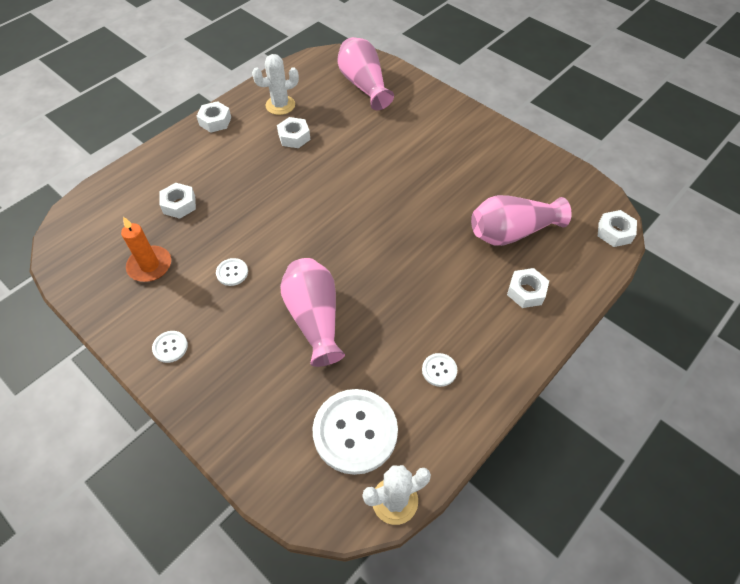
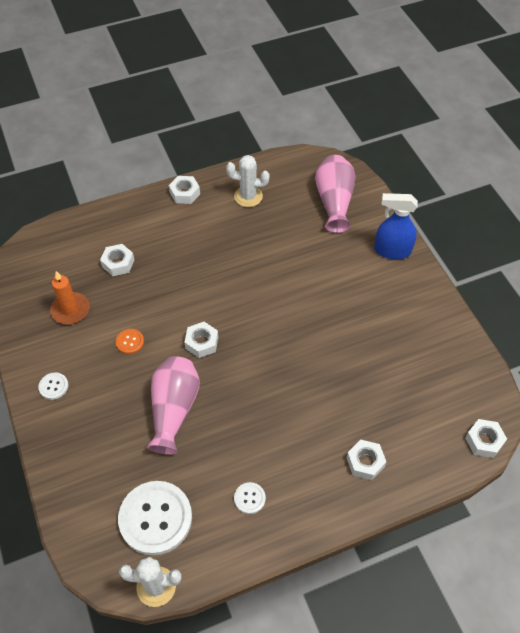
camera: 25 degrees right, 0 degrees up
white button [216,258,248,286] -> orange button [116,329,144,354]
white nut [277,117,310,148] -> white nut moved to [184,322,218,358]
pink vase [471,195,572,246] -> none
none -> blue spray bottle [374,193,418,259]

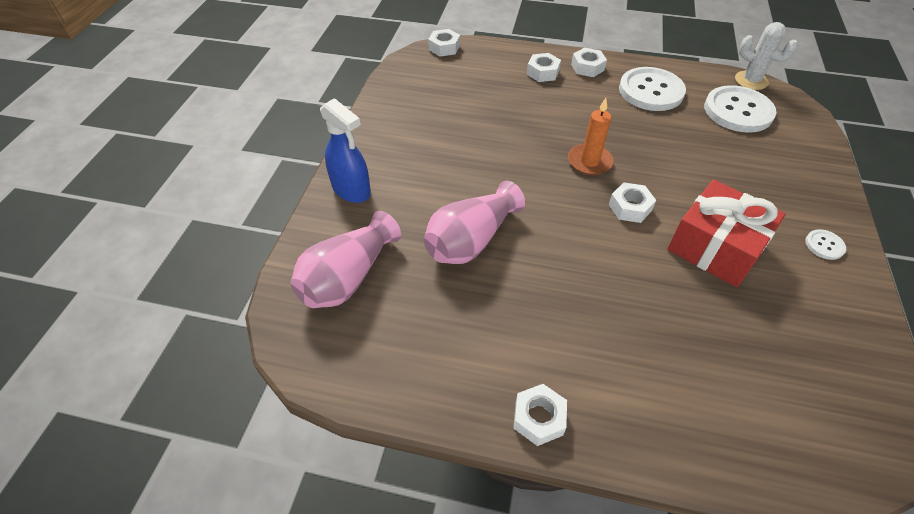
camera: 145 degrees left, 5 degrees down
orange candle [50,271,89,324] -> orange candle moved to [568,98,614,175]
white nut [100,244,134,276] -> white nut moved to [571,48,607,77]
orange button [116,329,144,354] -> red gift [668,180,786,287]
pink vase [147,356,200,455] -> pink vase moved to [424,181,525,264]
white cactus [226,155,270,207] -> none
white button [234,482,266,514] -> white button [619,67,686,111], size x2.27

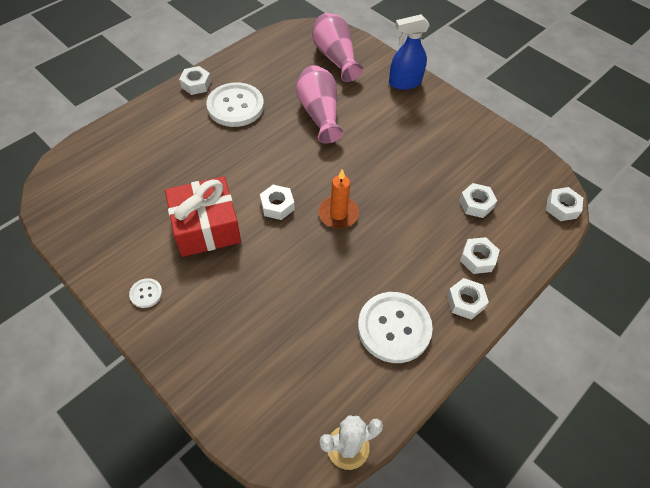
camera: 120 degrees right, 5 degrees up
white button [704,85,776,133] -> white button moved to [206,82,264,127]
none -> white nut [459,183,497,218]

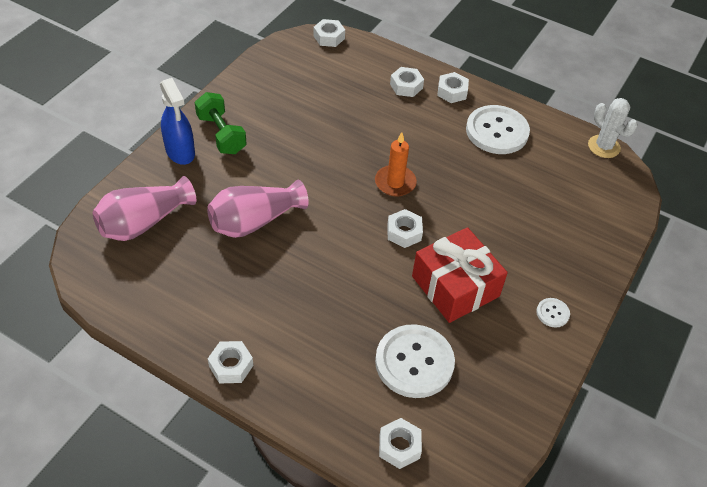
camera: 105 degrees left, 5 degrees down
white button [206,82,264,127] -> white button moved to [375,324,455,398]
white nut [459,183,497,218] -> white nut moved to [379,418,422,469]
none -> green dumbbell [195,92,247,154]

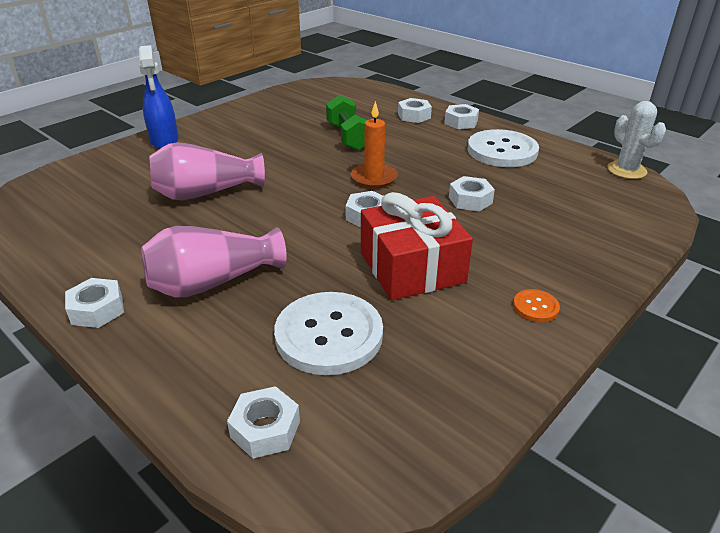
camera: 15 degrees right, 15 degrees down
pink vase [93,176,196,241] -> pink vase moved to [141,226,287,297]
green dumbbell [195,92,247,154] -> green dumbbell moved to [326,95,367,151]
white nut [313,19,345,47] -> white nut moved to [449,176,495,212]
white button [536,298,570,327] -> orange button [513,289,560,322]

